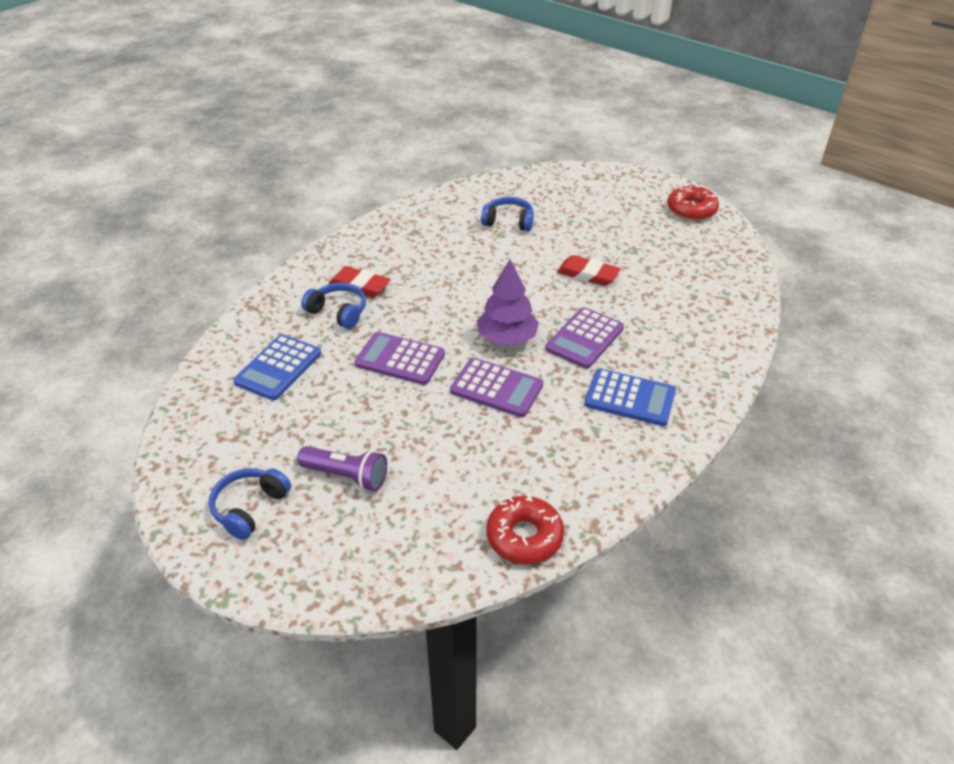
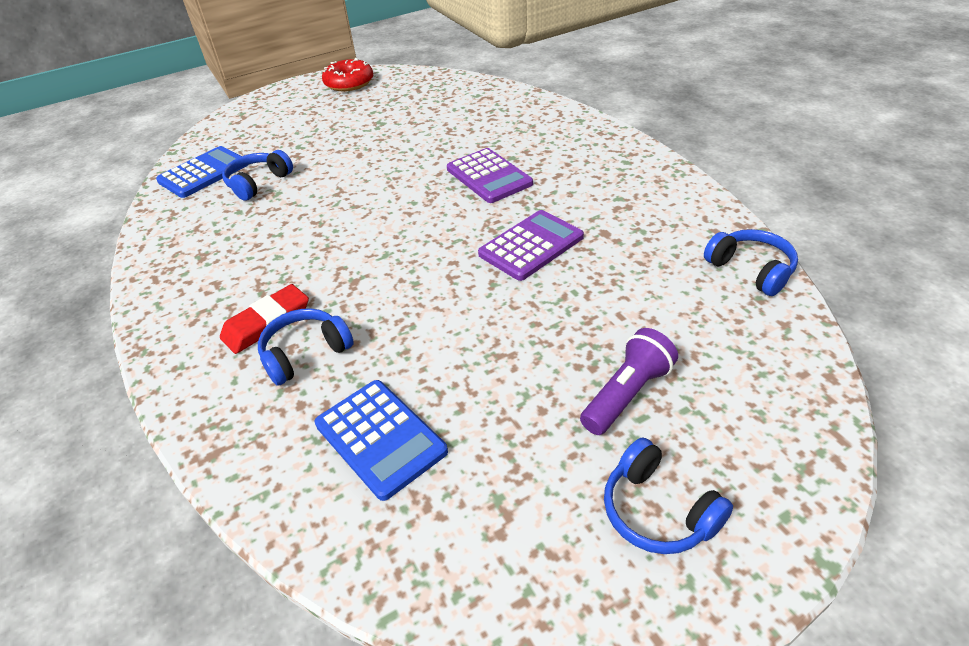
camera: 65 degrees left, 0 degrees up
purple calculator [355,332,445,385] -> none
purple tree [477,260,539,345] -> none
red donut [486,494,564,564] -> blue headphones [704,229,798,296]
red eraser [557,255,621,286] -> none
blue calculator [584,369,676,426] -> blue calculator moved to [156,146,248,198]

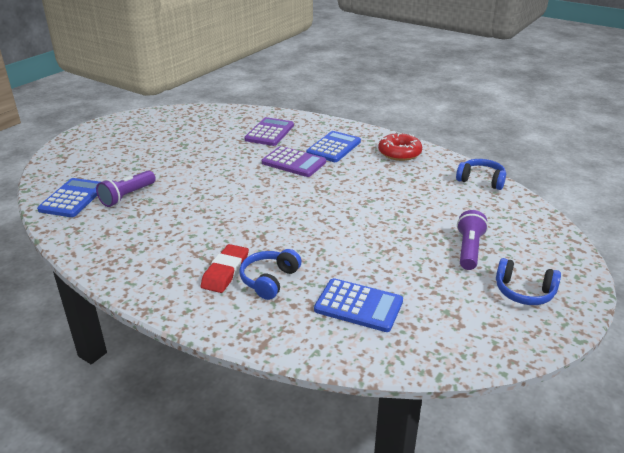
camera: 30 degrees left, 10 degrees down
blue headphones [222,150,293,201] -> purple flashlight [96,170,156,207]
red donut [322,58,373,91] -> red donut moved to [378,132,422,161]
purple calculator [478,210,584,281] -> purple calculator moved to [244,117,294,146]
none -> blue calculator [306,131,361,162]

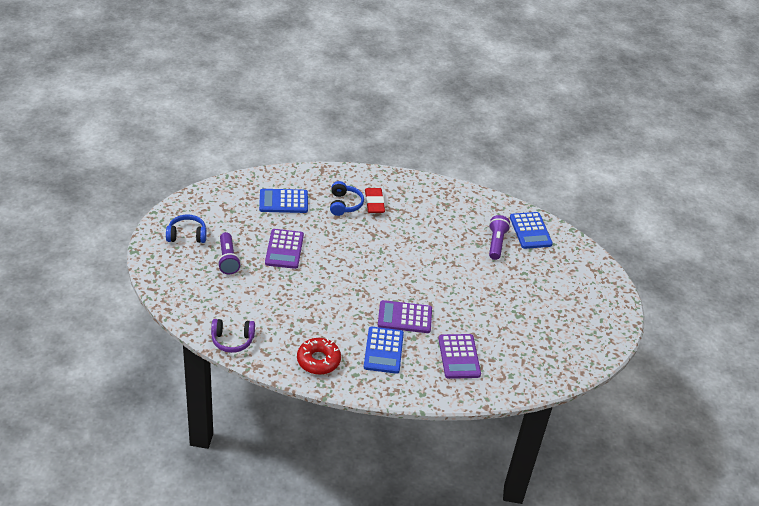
camera: 150 degrees right, 10 degrees up
blue headphones [456,159,506,190] -> purple headphones [211,319,255,353]
none -> purple calculator [265,229,304,269]

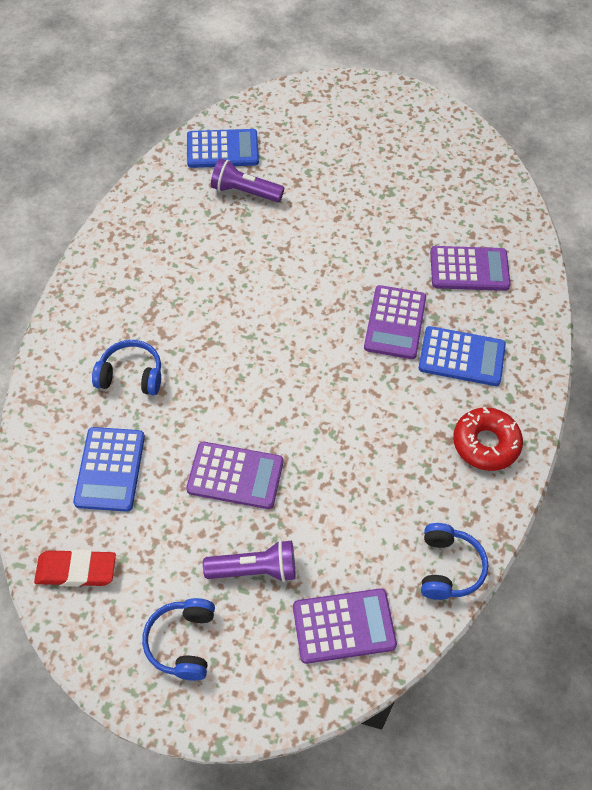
camera: 80 degrees left, 15 degrees up
purple headphones [211,319,255,353] -> blue headphones [421,523,488,600]
red eraser [365,188,385,213] -> red eraser moved to [34,550,116,587]
none -> purple calculator [293,588,397,664]

